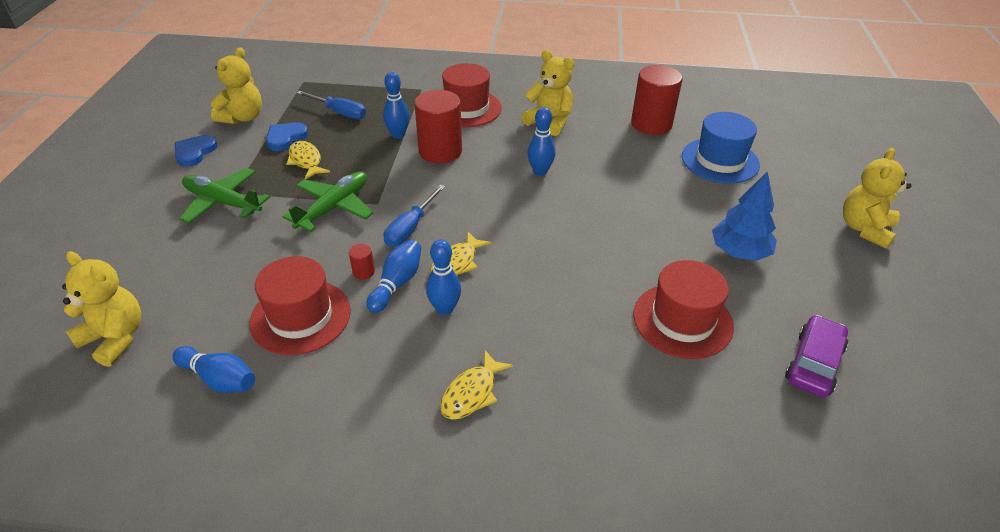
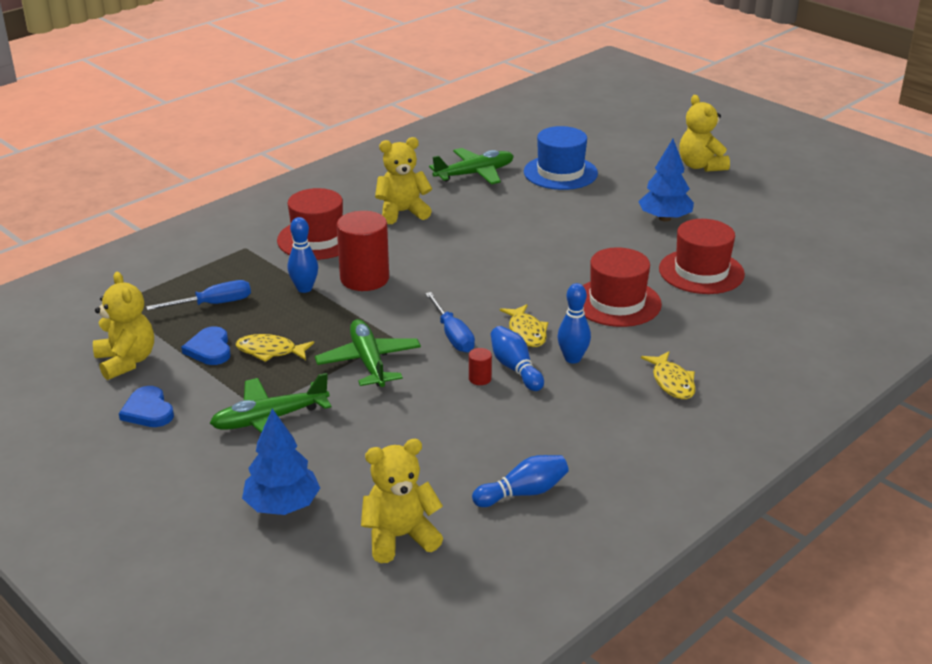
camera: 50 degrees left, 10 degrees down
red hat [249,256,351,355] -> red hat moved to [583,247,662,327]
blue bowling pin [527,107,555,176] -> none
red cylinder [631,65,683,135] -> green plane [429,148,514,185]
purple car [785,315,848,398] -> none
none -> blue tree [242,409,320,515]

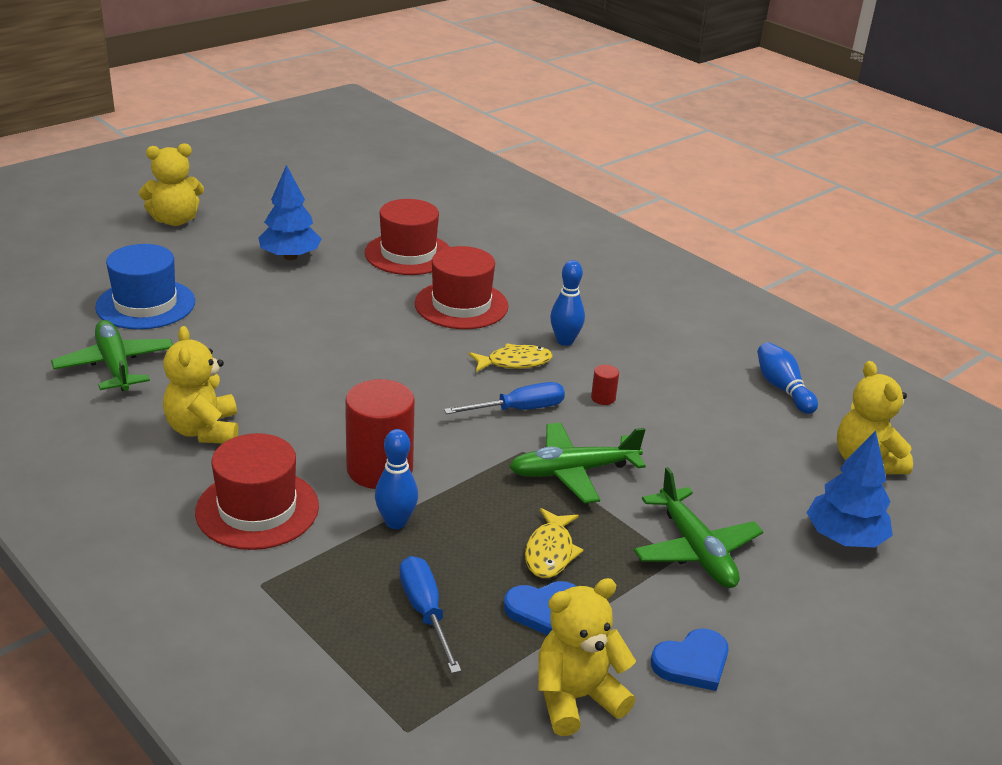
camera: 90 degrees left, 0 degrees up
blue bowling pin [491,326,544,391] -> none
yellow fish [641,351,696,399] -> none

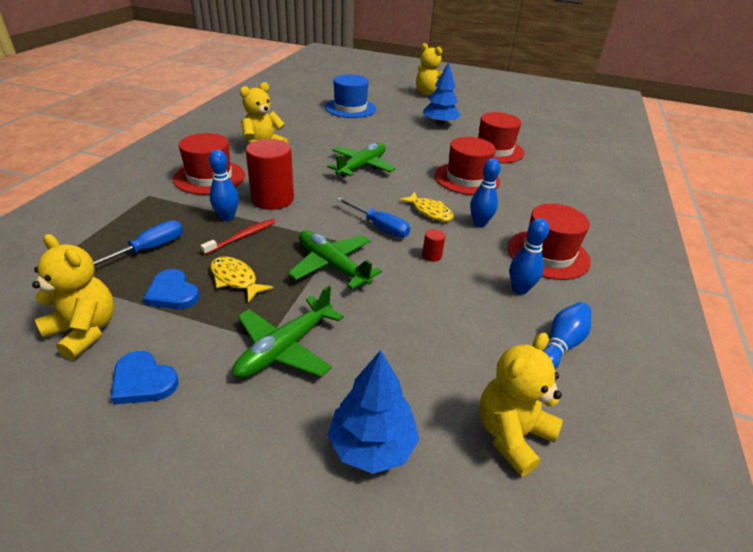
camera: 60 degrees right, 5 degrees up
green plane [51,320,173,391] -> green plane moved to [327,143,396,177]
yellow fish [525,508,584,578] -> yellow fish turned 60 degrees clockwise [210,257,273,302]
none -> red toothbrush [200,219,276,255]
none -> red hat [508,203,591,280]
none -> blue bowling pin [509,218,549,294]

